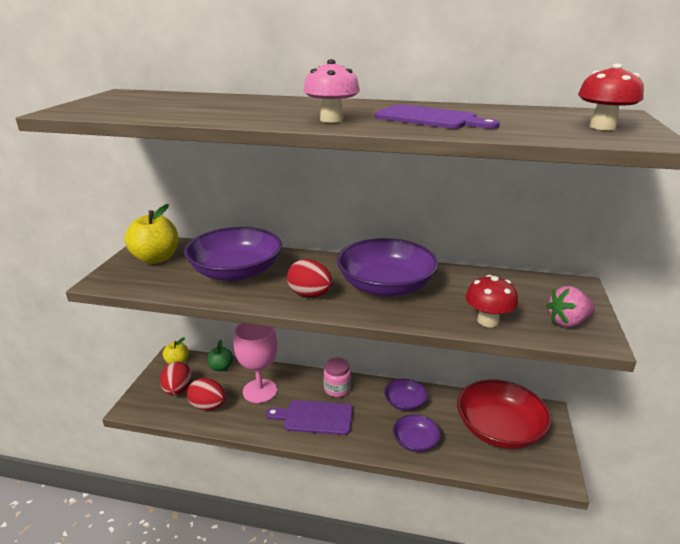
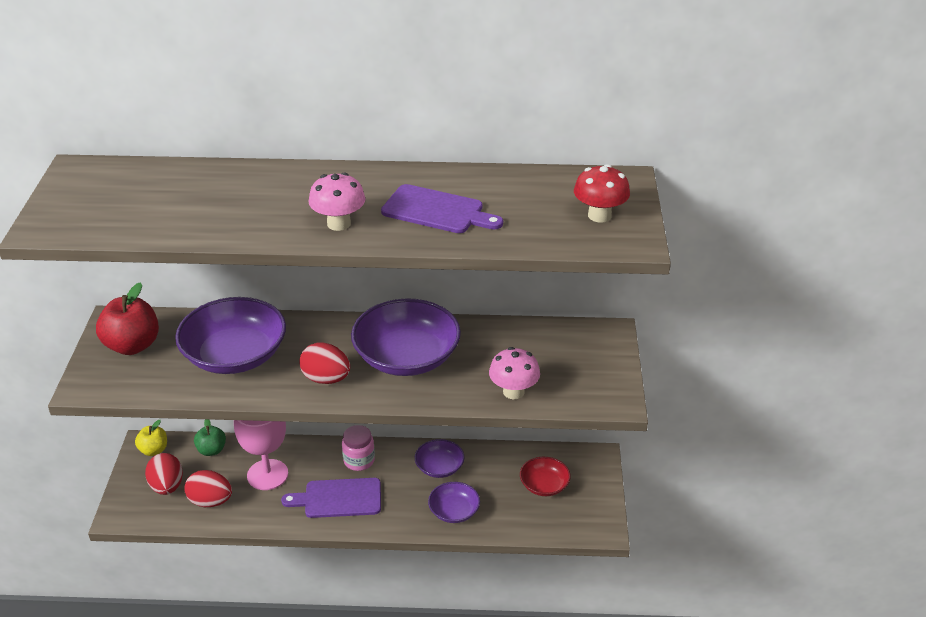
camera: 10 degrees left, 10 degrees up
yellow apple [125,204,178,264] -> red apple [96,282,159,355]
red bowl [457,379,551,449] -> red bowl [520,457,571,496], size x0.52
red mushroom [466,275,518,327] -> pink mushroom [489,347,540,399]
pink strawberry [546,286,595,327] -> none

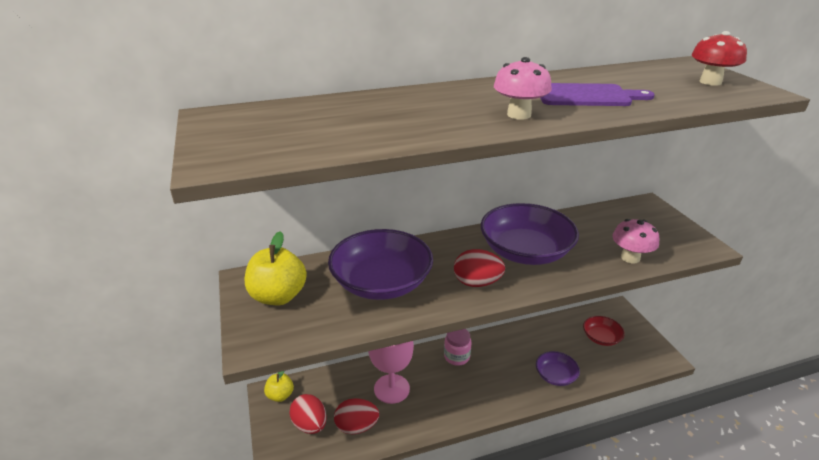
camera: 20 degrees left, 5 degrees down
red apple [96,282,159,355] -> yellow apple [245,231,307,305]
green apple [194,419,226,456] -> none
purple cutting board [281,478,381,518] -> none
purple bowl [415,439,465,478] -> none

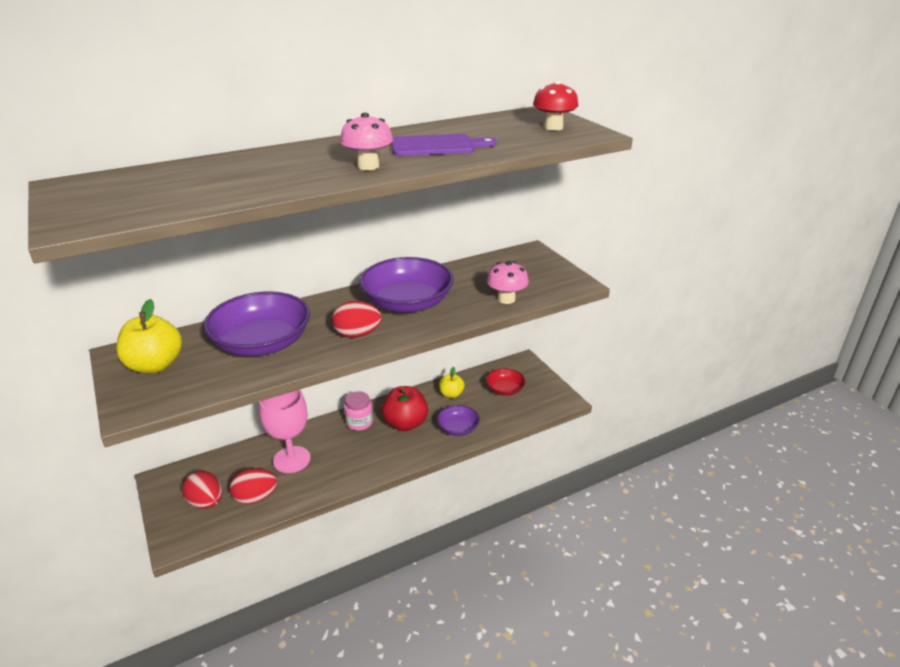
camera: 10 degrees left, 0 degrees up
yellow apple [264,371,294,402] -> yellow apple moved to [439,367,464,398]
none -> red apple [382,386,428,431]

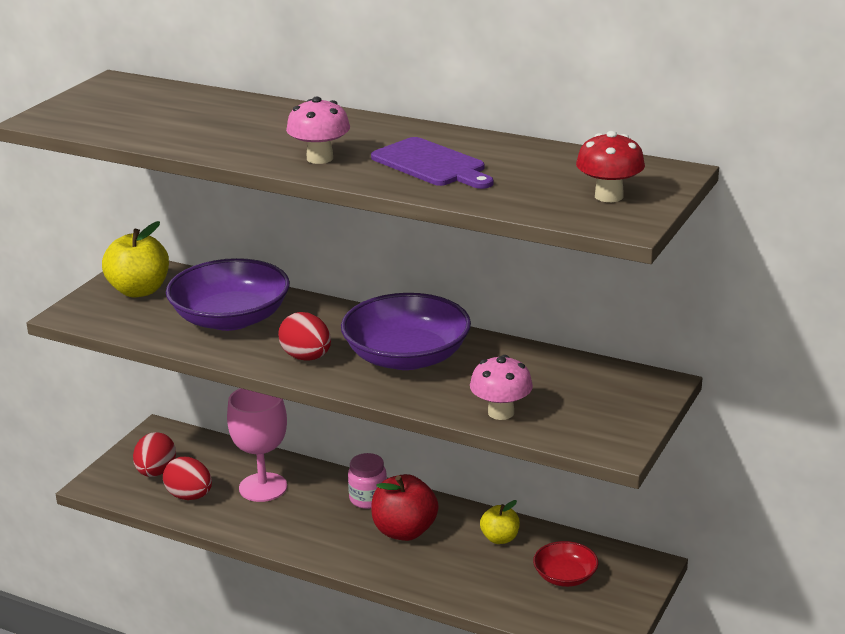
camera: 55 degrees right, 5 degrees down
purple bowl [437,405,480,436] -> none

